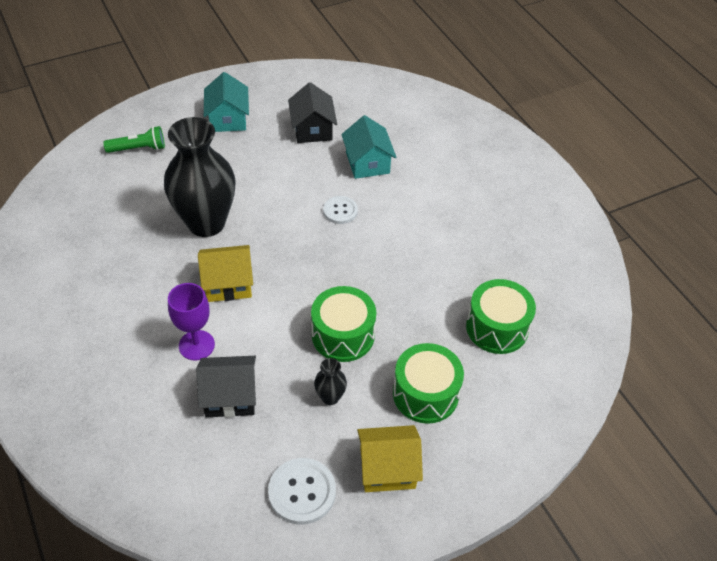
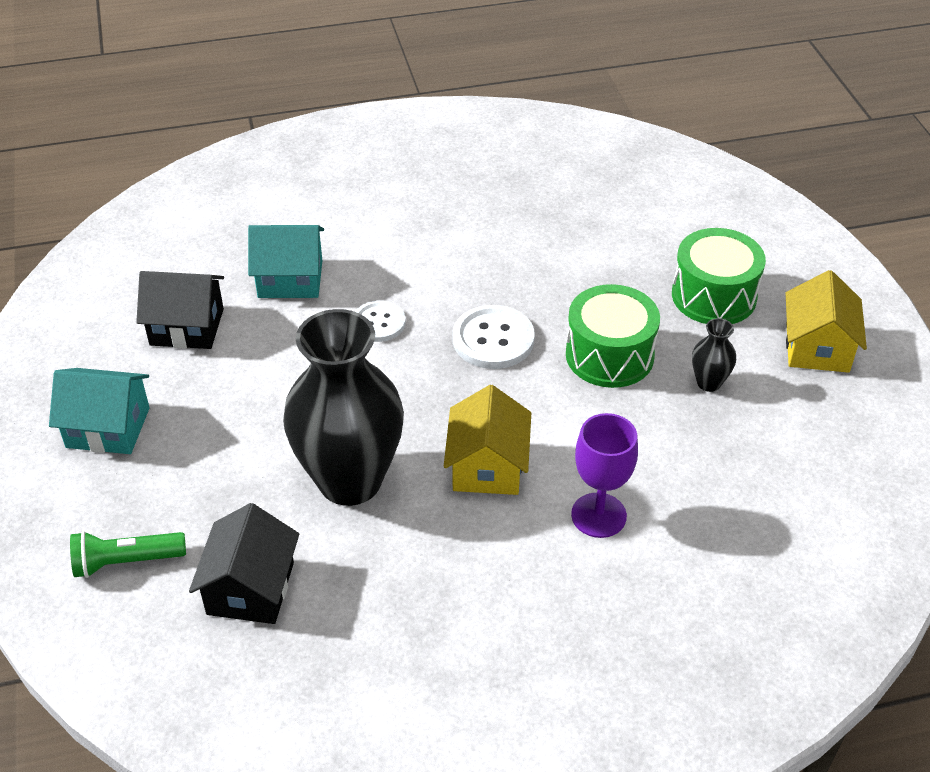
camera: 75 degrees left, 5 degrees down
green flashlight [103,126,165,153] -> green flashlight turned 105 degrees counterclockwise [70,531,186,578]
black house [196,356,256,417] -> black house moved to [189,503,299,624]
white button [268,458,336,524] -> white button moved to [453,305,535,369]
green drum [466,279,536,354] -> none

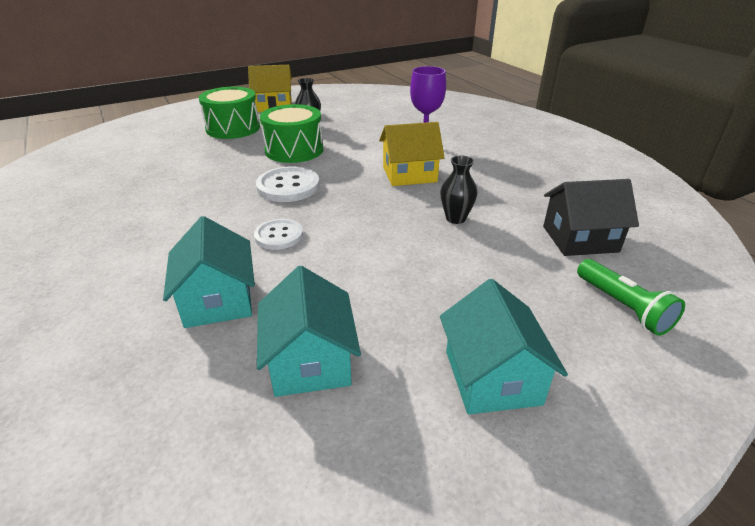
camera: 105 degrees left, 10 degrees down
black house [136,271,224,349] -> turquoise house [257,266,361,397]
black vase [283,309,404,506] -> black vase [440,156,477,224], size x0.41

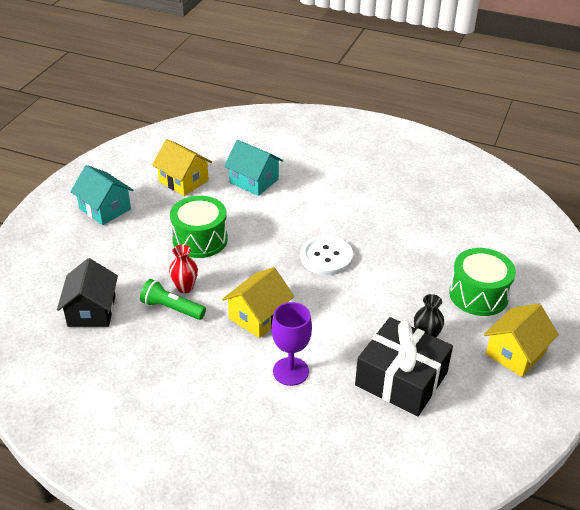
camera: 140 degrees right, 5 degrees up
white button [254,219,303,250] -> none
turquoise house [257,266,361,397] -> yellow house [152,139,212,196]
green drum [260,104,323,163] -> green drum moved to [170,196,228,258]
black vase [440,156,477,224] -> red vase [169,245,198,293]
black house [543,179,639,256] -> black house turned 45 degrees counterclockwise [57,258,118,327]
green flashlight [577,259,685,336] -> green flashlight moved to [140,279,206,320]
none -> black gift [355,317,453,416]

